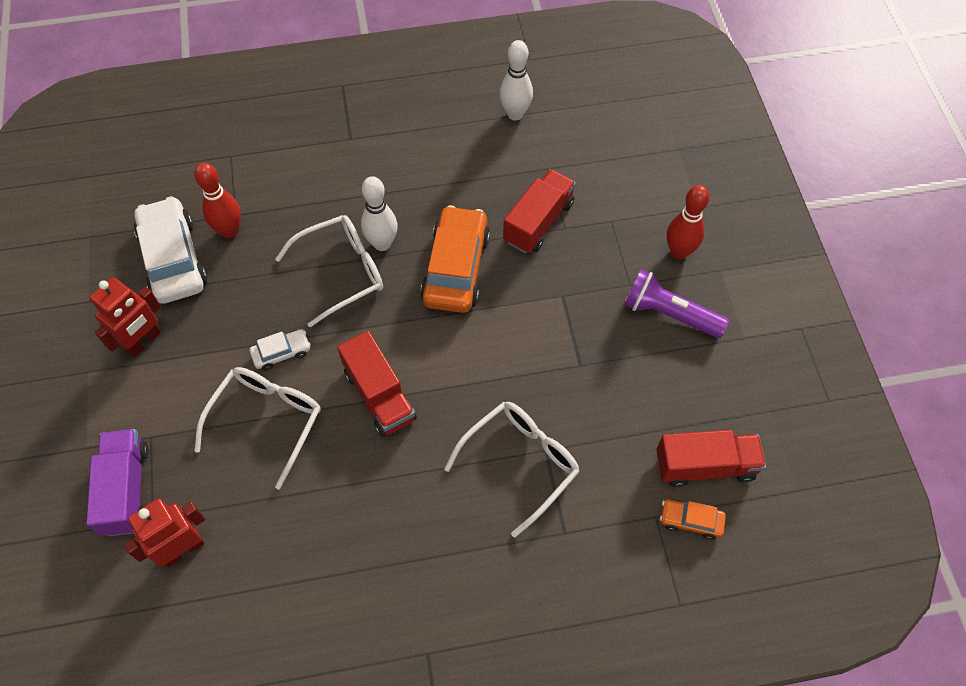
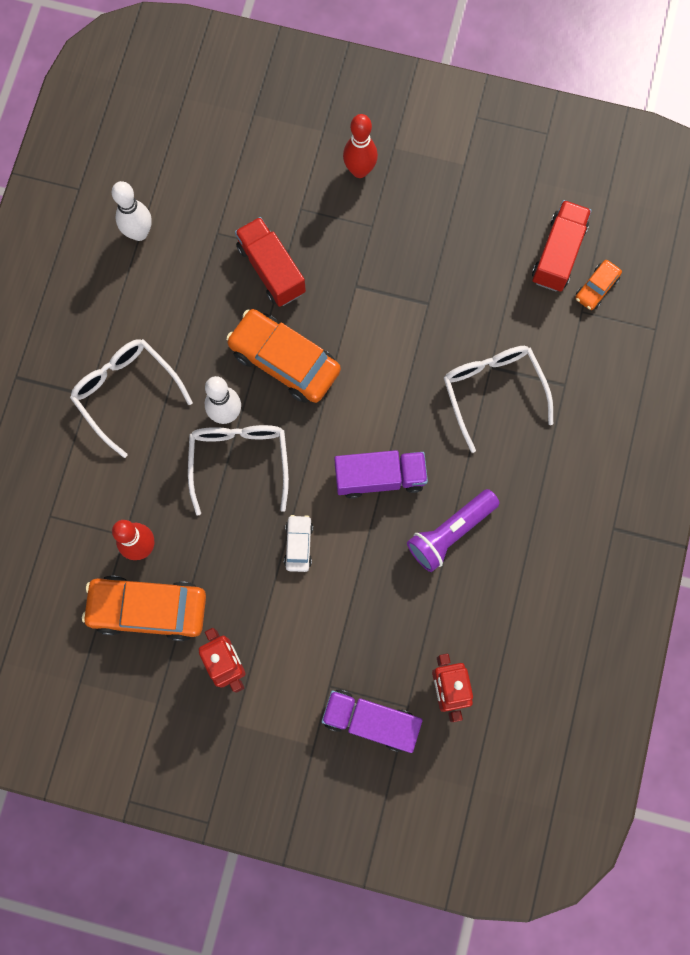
camera: 65 degrees left, 15 degrees up
white car [134,196,208,304] -> orange car [82,575,206,641]
white glasses [194,367,321,489] -> white glasses moved to [70,339,193,458]
red truck [337,331,417,437] -> purple truck [335,450,428,499]
purple flashlight [624,269,729,338] -> purple flashlight moved to [407,489,500,572]

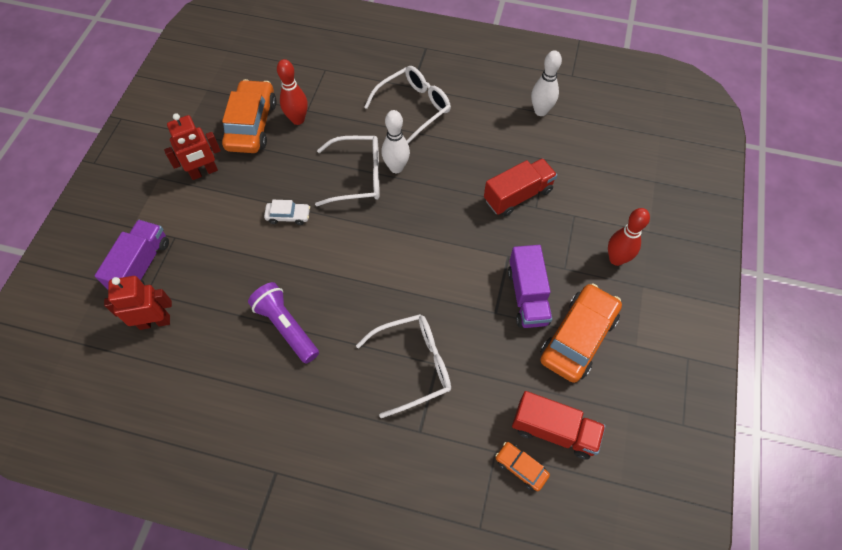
camera: 90 degrees right, 15 degrees down
orange car [226,309,341,403] -> orange car moved to [540,283,622,383]
purple truck [335,450,428,499] -> purple truck moved to [508,245,552,328]

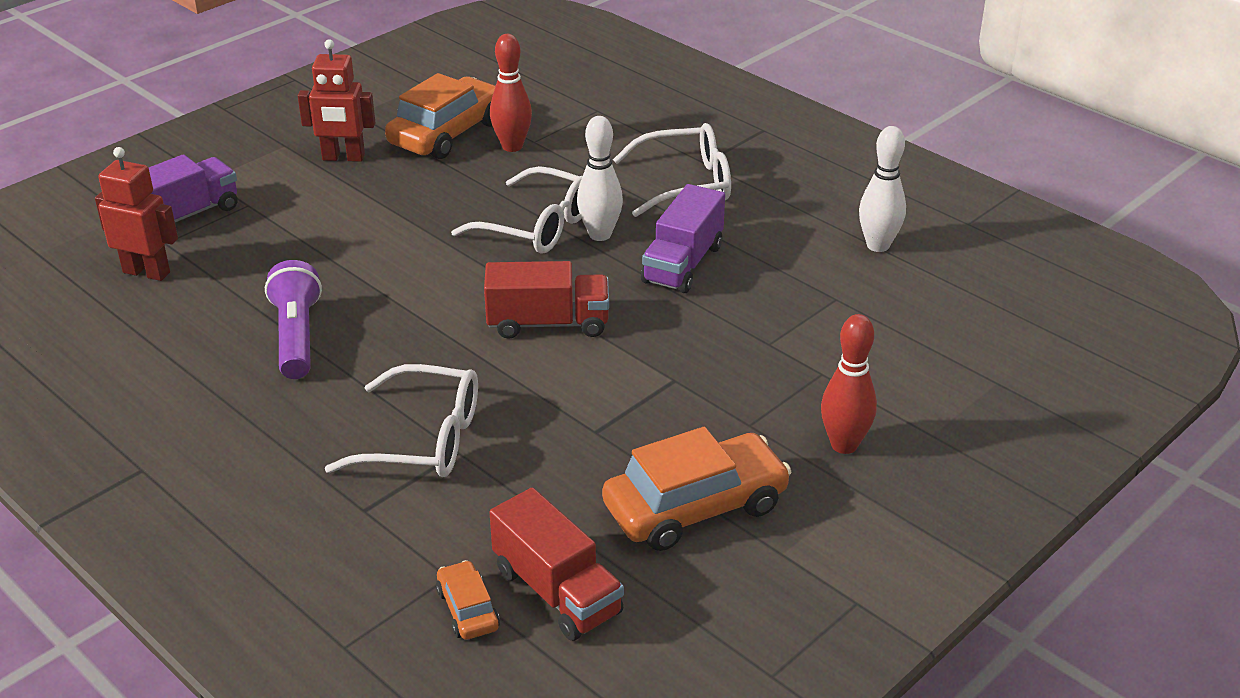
camera: 30 degrees right, 25 degrees down
white car [264,200,310,225] -> none
red truck [484,158,557,216] -> red truck moved to [484,261,609,339]
purple truck [508,245,552,328] -> purple truck moved to [641,184,725,293]

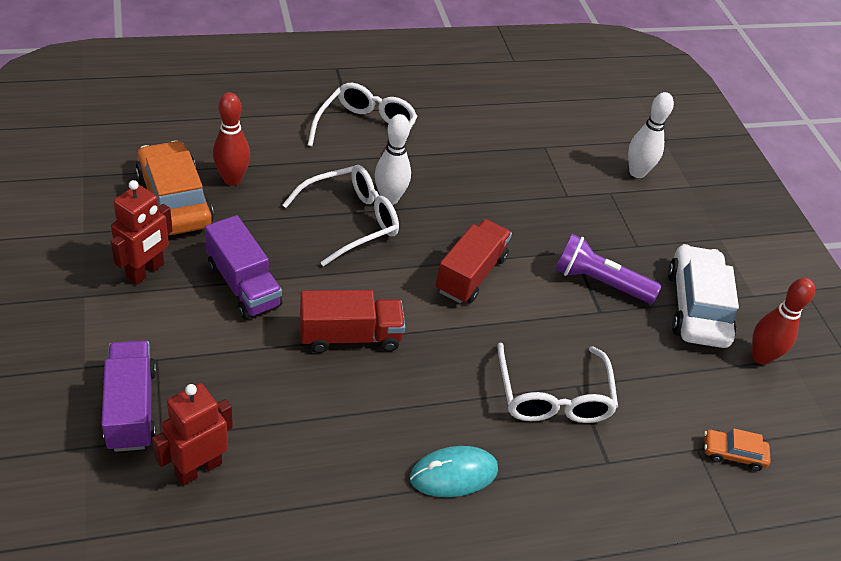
camera: 65 degrees left, 10 degrees up
purple flashlight [265,260,322,379] -> purple flashlight moved to [555,234,661,304]
white glasses [325,364,478,477] -> white glasses turned 135 degrees clockwise [498,343,618,423]
red truck [489,488,624,641] -> red truck moved to [300,290,405,353]
orange car [602,427,791,551] -> white car [668,244,739,348]
purple truck [641,184,725,293] -> purple truck moved to [205,215,282,319]
red bowling pin [821,314,877,454] -> red bowling pin moved to [752,278,815,365]
white bowling pin [859,126,906,252] -> white bowling pin moved to [628,92,674,178]
none -> turquoise mouse [410,446,498,497]

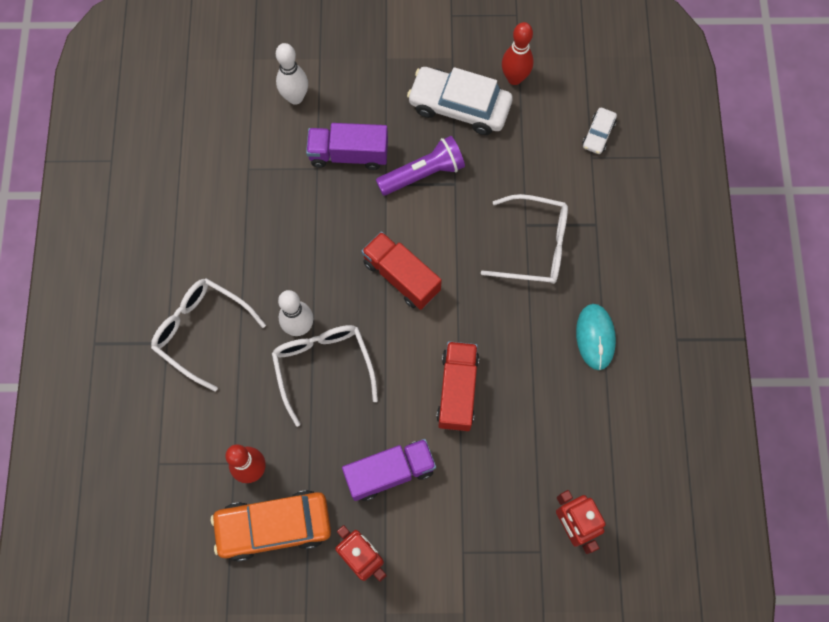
camera: 70 degrees left, 25 degrees up
purple truck [101,341,156,452] -> purple truck moved to [306,123,388,170]
purple flashlight [555,234,661,304] -> purple flashlight turned 150 degrees counterclockwise [376,136,465,196]
orange car [704,428,771,471] -> white car [582,108,617,154]

